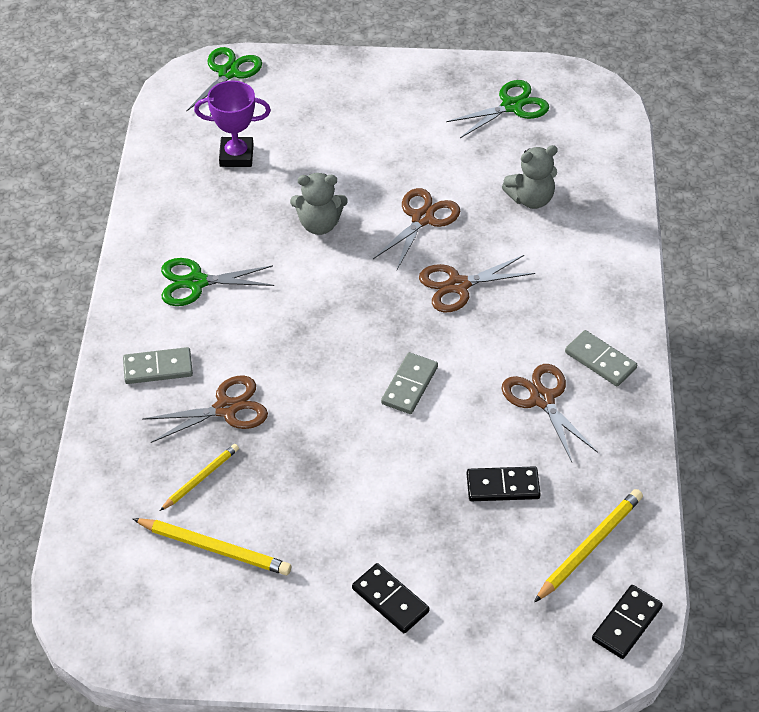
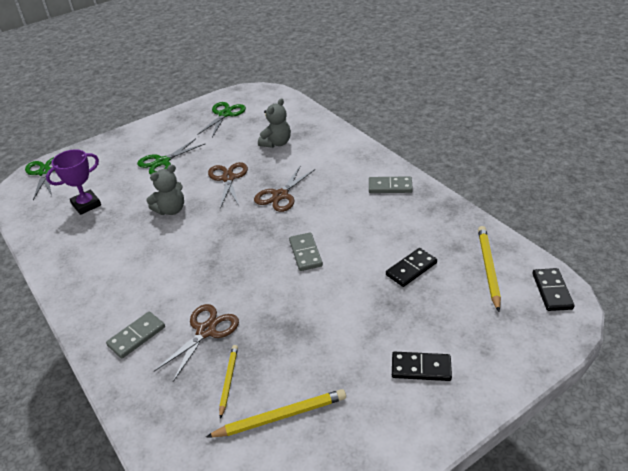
camera: 35 degrees left, 10 degrees down
green scissors [161,258,274,306] -> green scissors moved to [137,139,205,175]
brown scissors [502,364,598,462] -> none

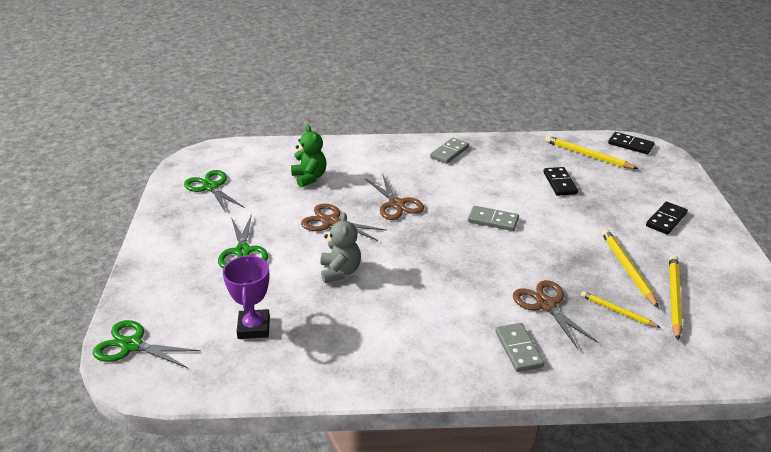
camera: 60 degrees left, 5 degrees down
grey teddy bear [258,98,291,148] -> green teddy bear [291,125,327,187]
none -> yellow pencil [601,229,659,308]

